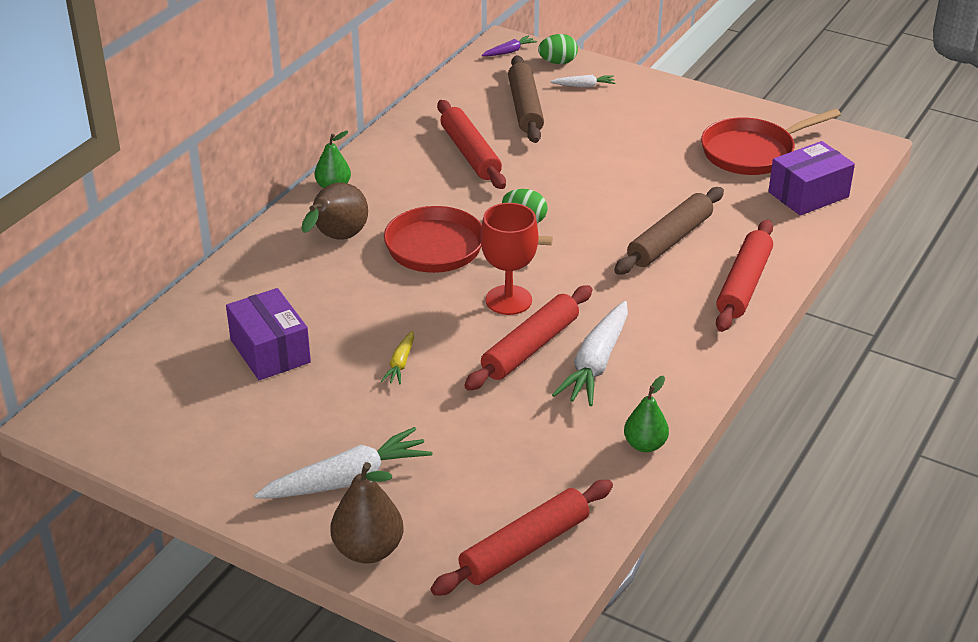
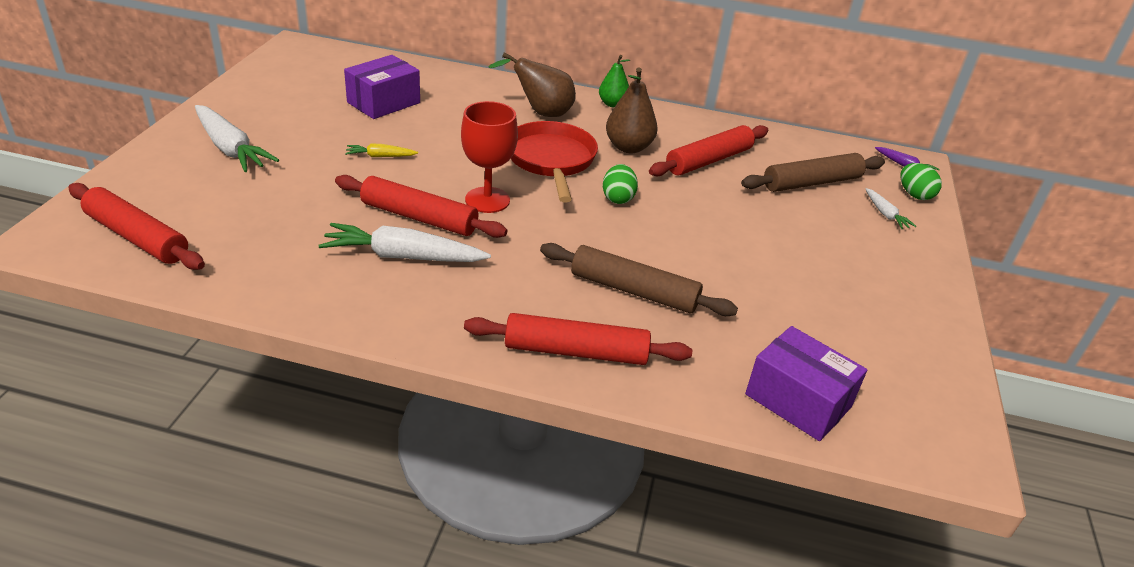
camera: 70 degrees right, 0 degrees up
brown pear [330,462,403,564] -> brown pear moved to [606,68,658,153]
green pear [624,376,669,452] -> none
red pan [701,109,841,175] -> none

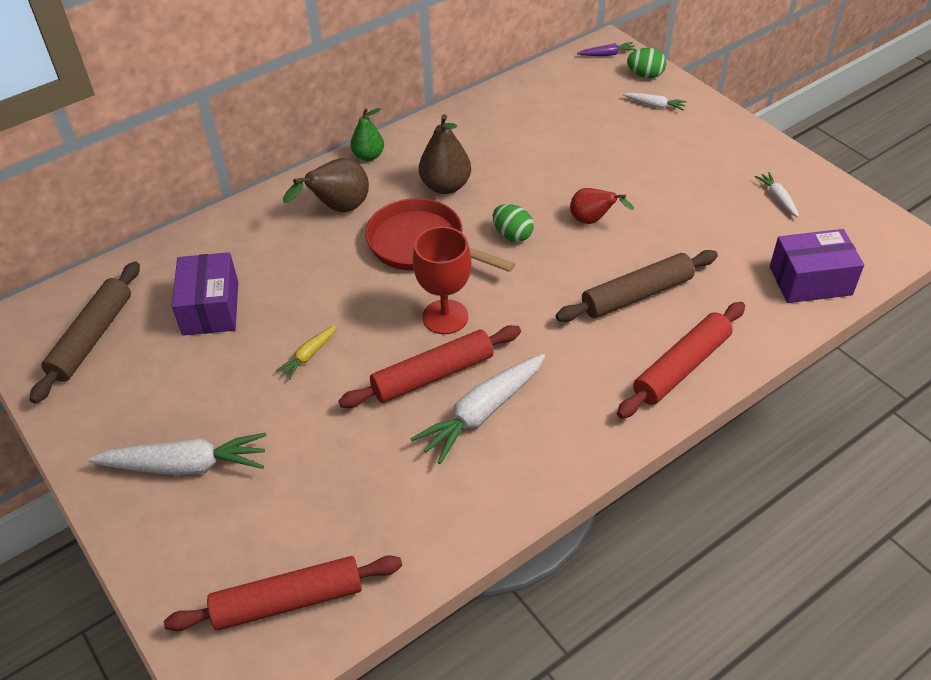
camera: 45 degrees left, 10 degrees up
red rolling pin [649,125,768,176] -> none
brown rolling pin [741,153,885,192] -> brown rolling pin moved to [29,261,140,404]
none -> red pear [570,188,634,224]
none -> white carrot [755,172,799,218]

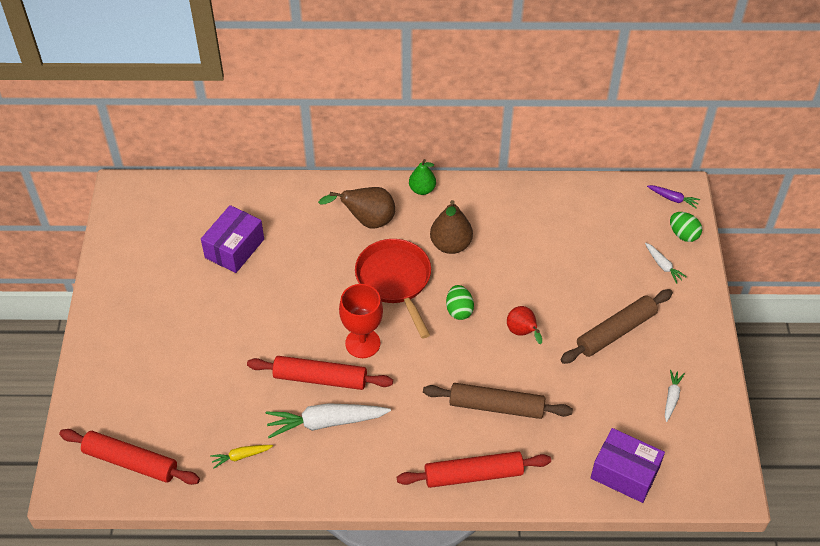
camera: 35 degrees right, 5 degrees up
brown rolling pin [29,261,140,404] -> brown rolling pin moved to [560,289,673,364]
white carrot [88,433,267,475] -> none
yellow carrot [275,325,336,380] -> yellow carrot moved to [210,445,273,468]

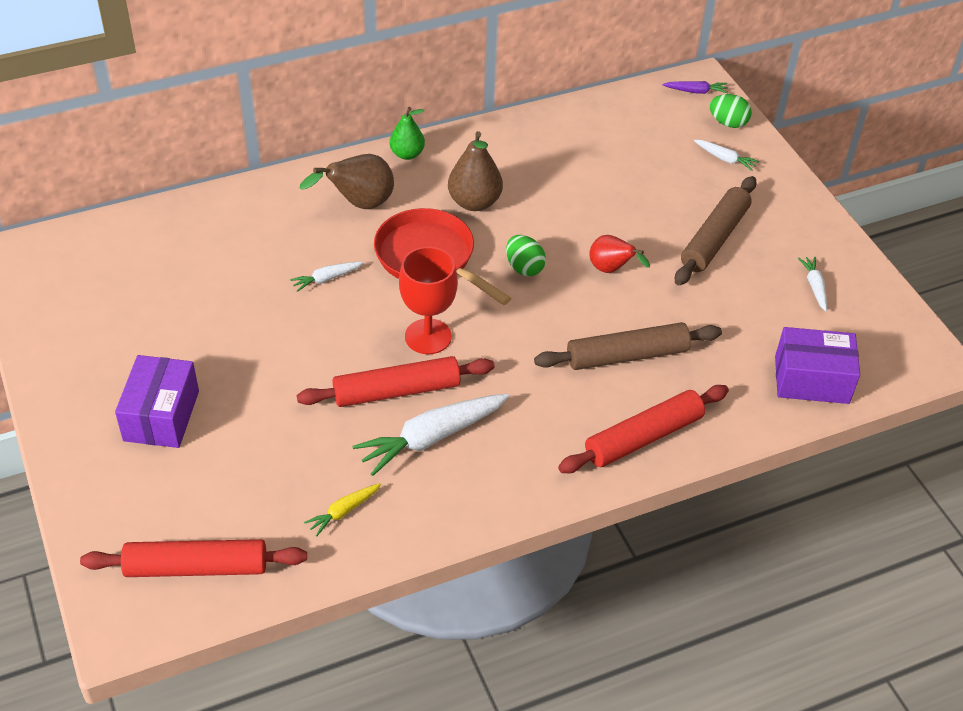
camera: 25 degrees left, 5 degrees down
purple box [201,205,264,273] -> purple box moved to [115,355,199,448]
none -> white carrot [290,262,364,292]

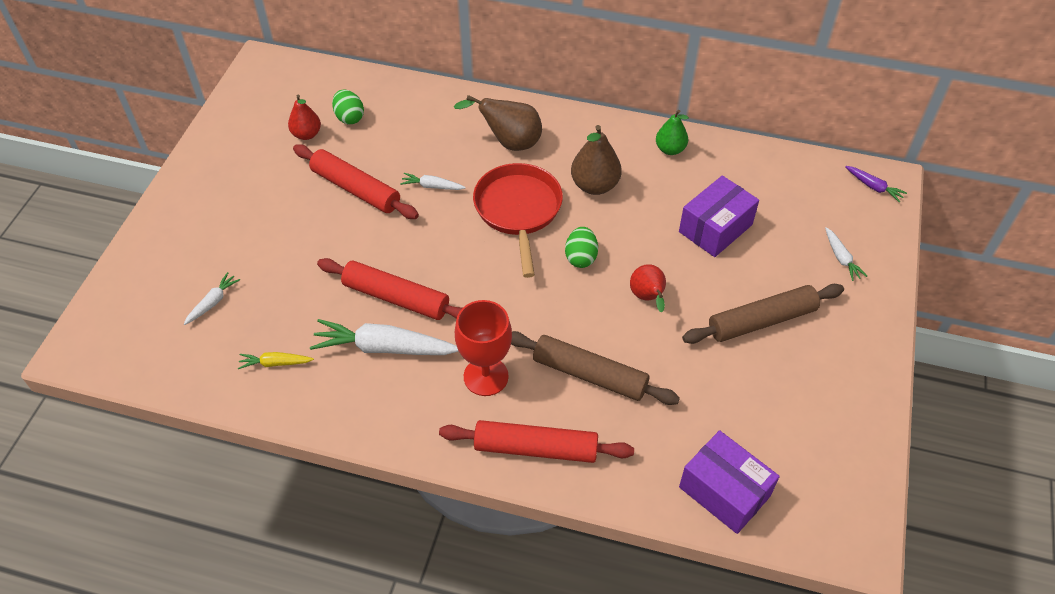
camera: 40 degrees right, 5 degrees up
red rolling pin [80,539,307,577] -> red rolling pin moved to [293,144,419,219]
purple box [115,355,199,448] -> purple box moved to [679,175,759,257]
green pear [390,107,425,160] -> green pear moved to [656,110,689,155]
red goblet [399,247,458,354] -> red goblet moved to [455,300,512,396]
green egg [710,94,752,128] -> green egg moved to [332,90,364,124]
white carrot [798,257,827,312] -> white carrot moved to [184,272,240,325]
none -> red pear [288,94,321,140]

